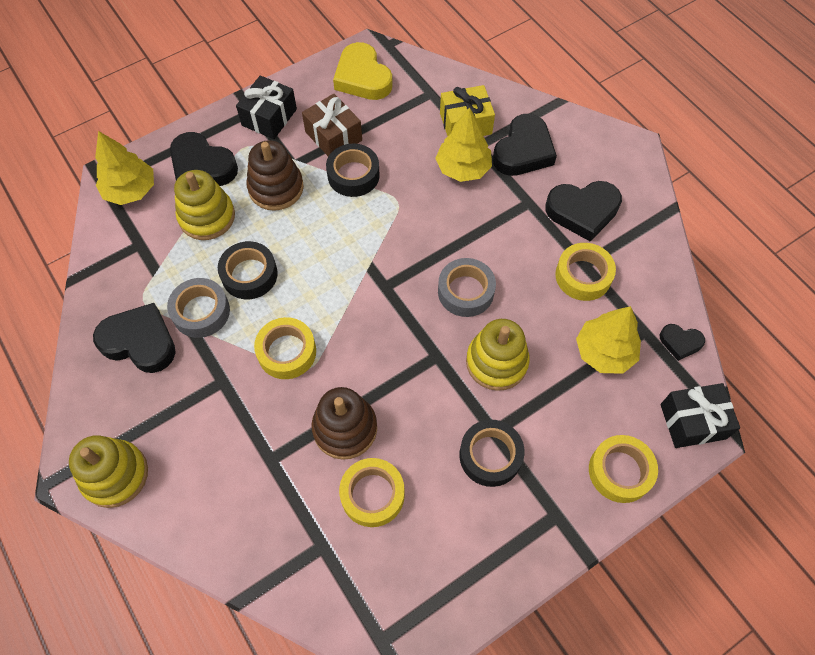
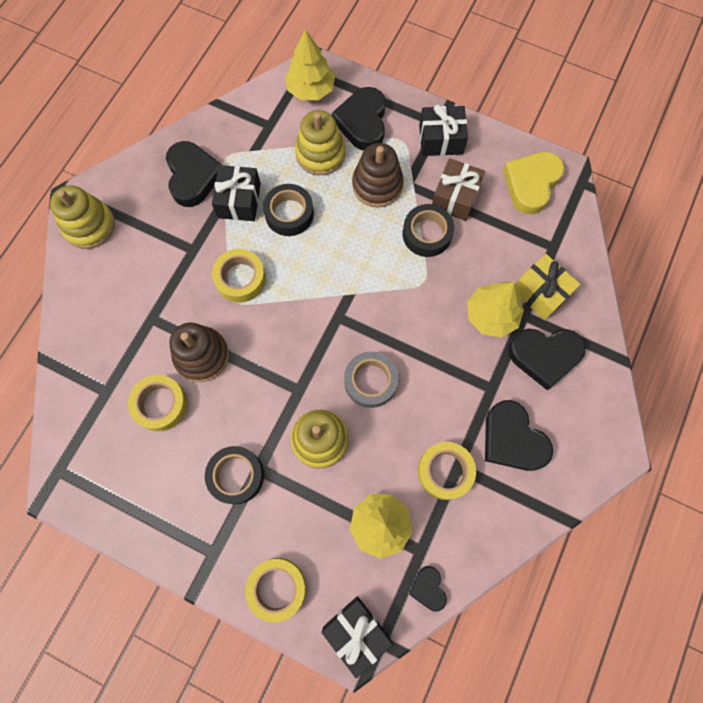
camera: 60 degrees right, 10 degrees up
grey tape [167,278,230,338] -> black gift [212,165,261,221]

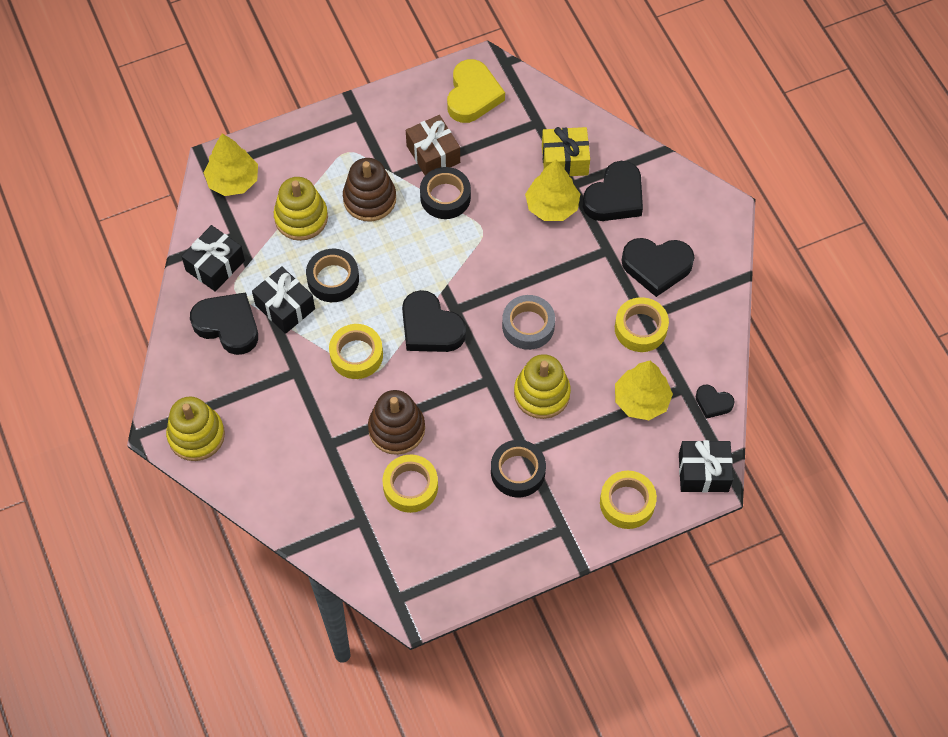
camera: 50 degrees left, 10 degrees down
black heart [332,87,386,150] -> black heart moved to [402,290,466,352]
black gift [419,105,468,156] -> black gift moved to [181,225,245,292]
yellow heart [503,152,565,214] -> yellow heart turned 150 degrees counterclockwise [447,59,505,123]

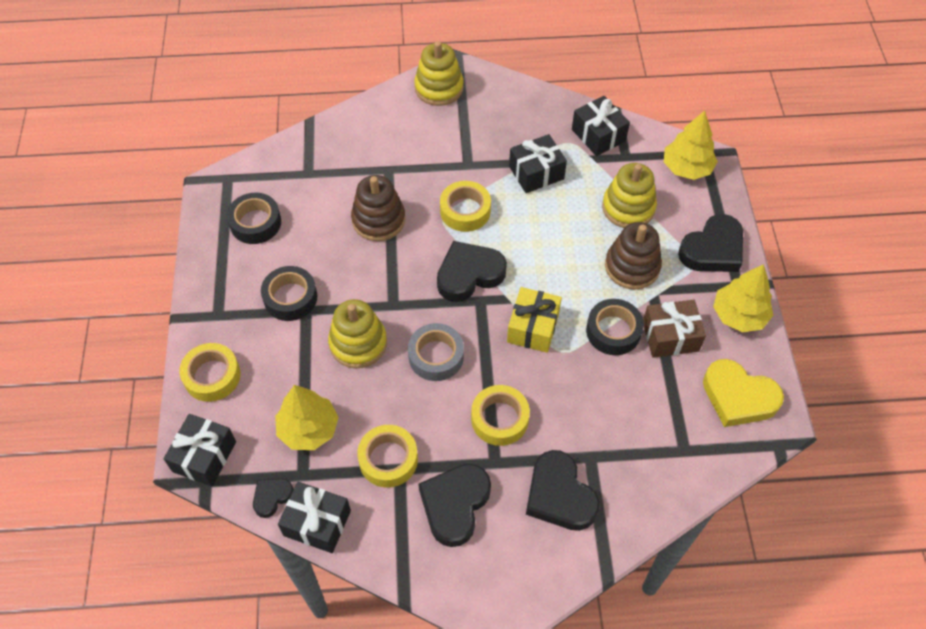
camera: 110 degrees right, 5 degrees down
black heart [190,292,258,355] -> black heart moved to [678,214,743,272]
black tape [306,249,359,302] -> black tape moved to [227,193,281,244]
yellow tape [382,455,438,513] -> yellow tape moved to [471,385,530,446]
yellow tree [525,160,580,221] -> yellow tree moved to [713,264,773,332]
yellow gift [542,127,590,176] -> yellow gift moved to [507,287,562,353]
none -> black gift [278,482,351,553]

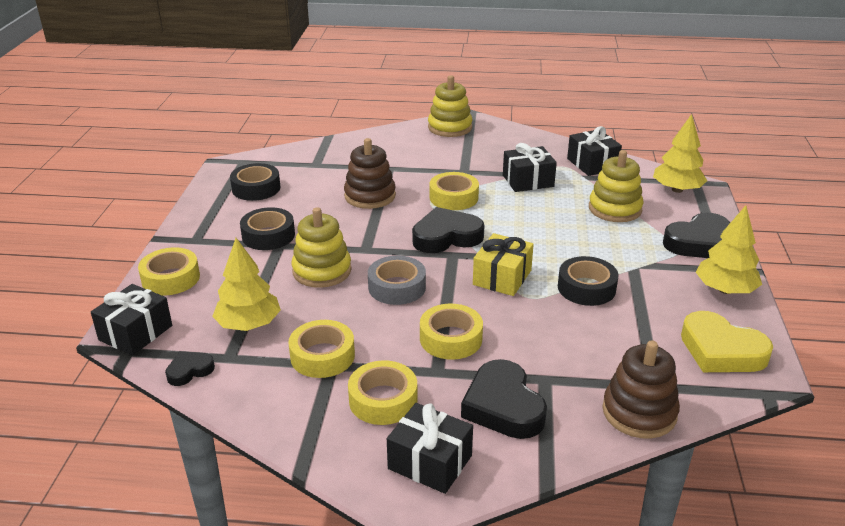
camera: 10 degrees right, 25 degrees down
black gift [278,482,351,553] -> black gift moved to [387,403,473,494]
black heart [418,464,491,547] -> yellow tape [348,360,417,425]
brown stacking toy [605,222,662,289] -> brown stacking toy moved to [602,340,680,439]
brown gift [643,300,706,358] -> none

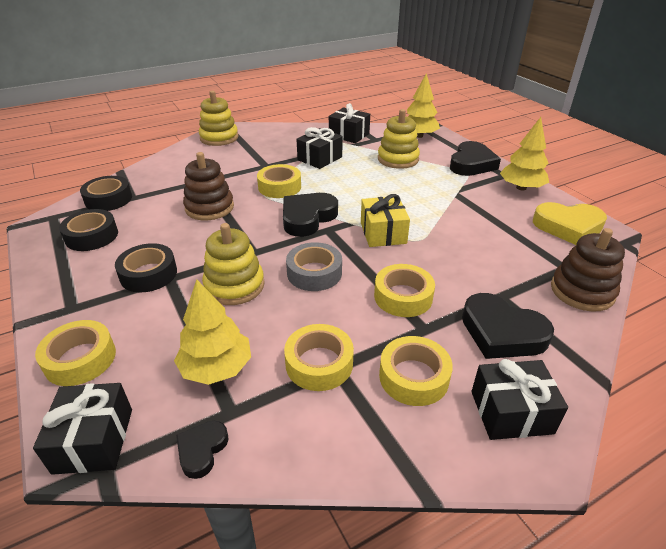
camera: 35 degrees left, 5 degrees up
black tape [558,256,618,306] -> black tape moved to [80,176,132,211]

